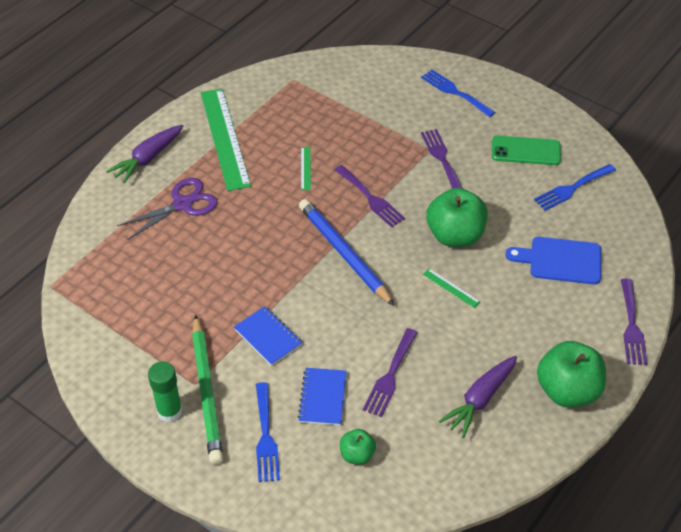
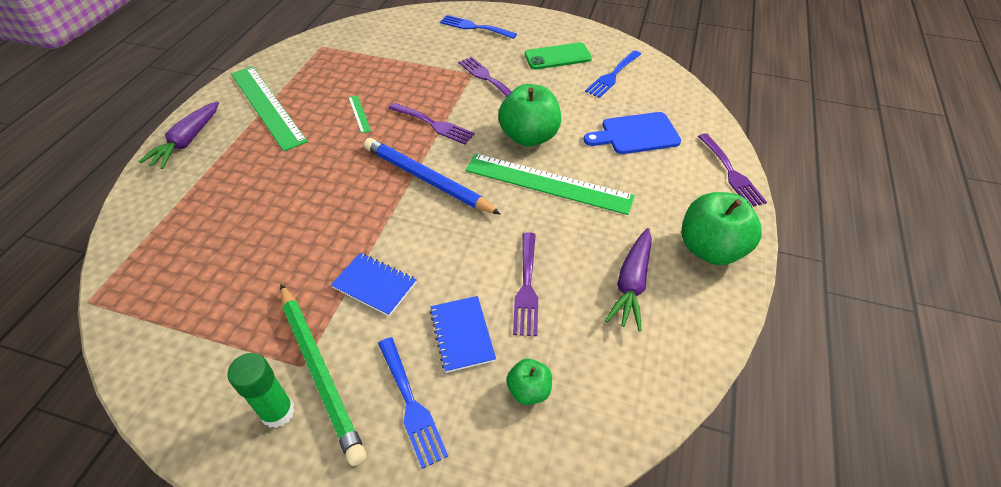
camera: 20 degrees left, 0 degrees up
purple scissors [117,178,218,240] -> none
green ruler [423,268,481,308] -> green ruler [465,153,635,215], size x2.48

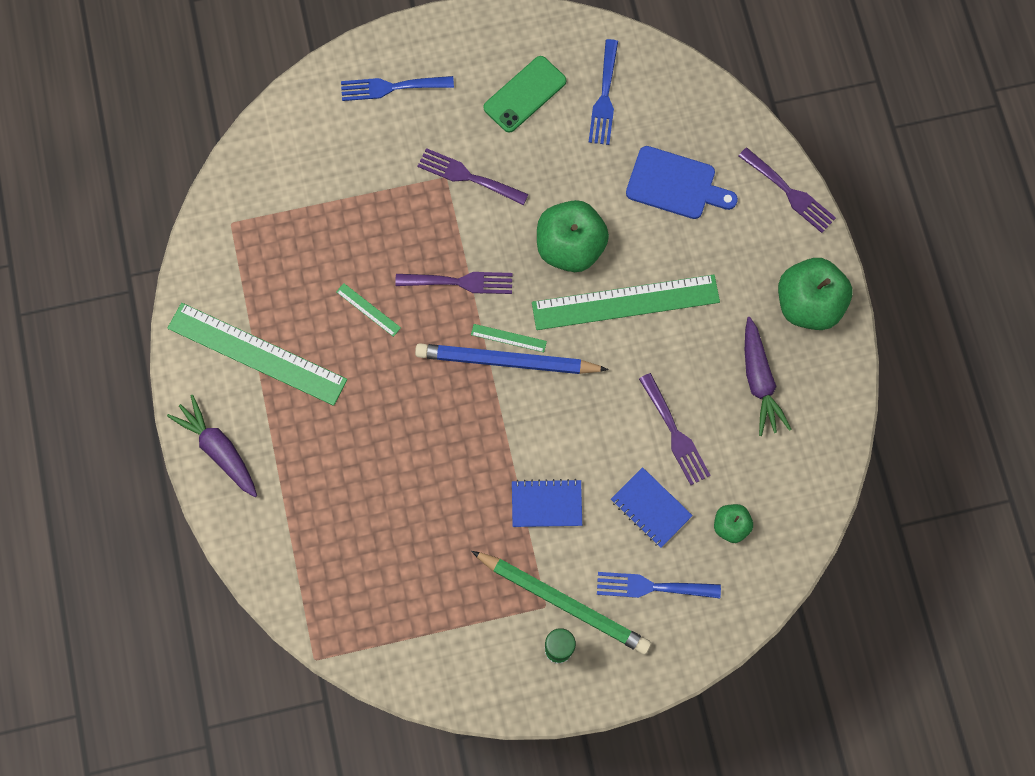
camera: 30 degrees left, 25 degrees up
purple carrot [138,102,219,169] -> purple carrot turned 150 degrees clockwise [167,395,257,497]
blue fork [378,337,448,469] -> blue fork turned 150 degrees clockwise [597,572,721,598]
blue cutting board [583,112,681,154] -> blue cutting board turned 120 degrees counterclockwise [626,146,738,219]
none -> green ruler [471,324,547,352]

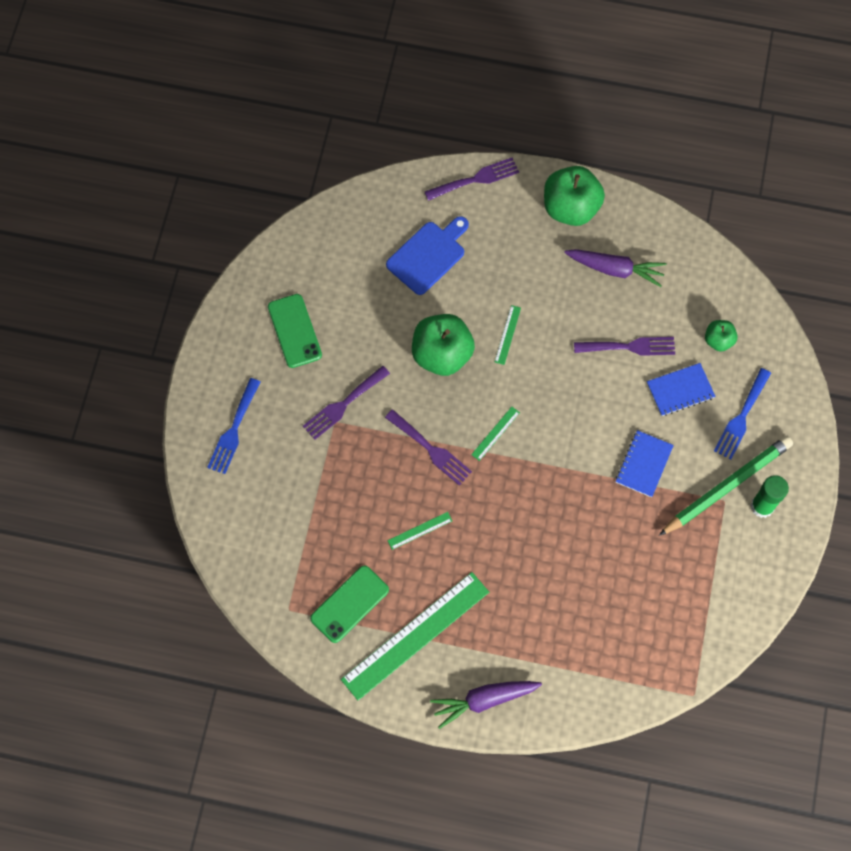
camera: 65 degrees left, 5 degrees down
purple fork [395,272,513,294] -> purple fork turned 105 degrees clockwise [385,409,472,486]
blue pencil [415,343,609,374] -> none
green ruler [532,275,720,330] -> green ruler [495,305,521,365], size x0.40
blue fork [588,39,618,145] -> none
none -> green phone [310,565,389,643]

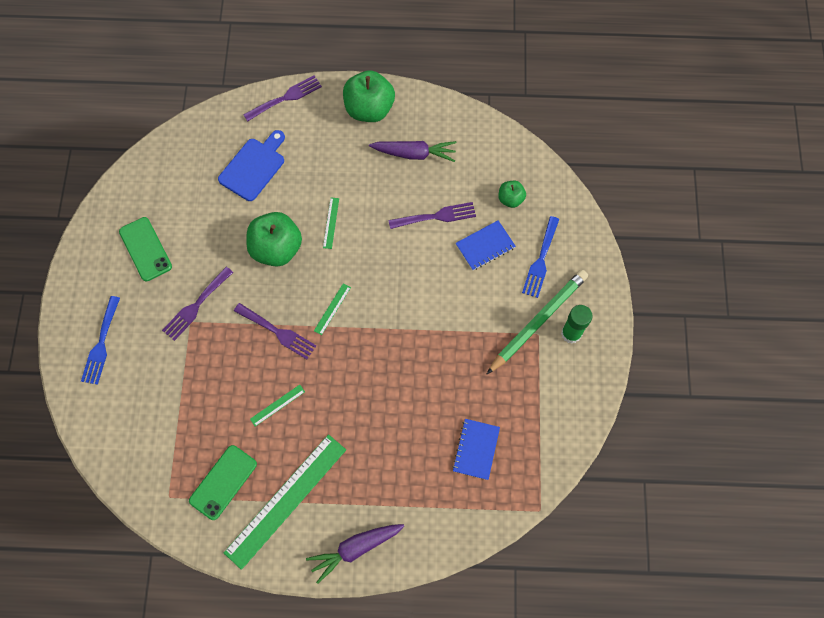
camera: 10 degrees left, 0 degrees up
blue notebook [616,430,674,497] -> blue notebook moved to [452,419,500,480]

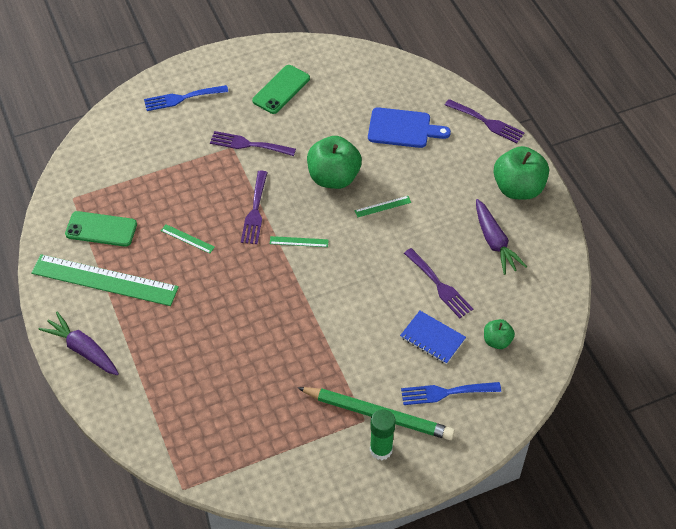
camera: 65 degrees right, 15 degrees down
blue notebook [452,419,500,480] -> none

